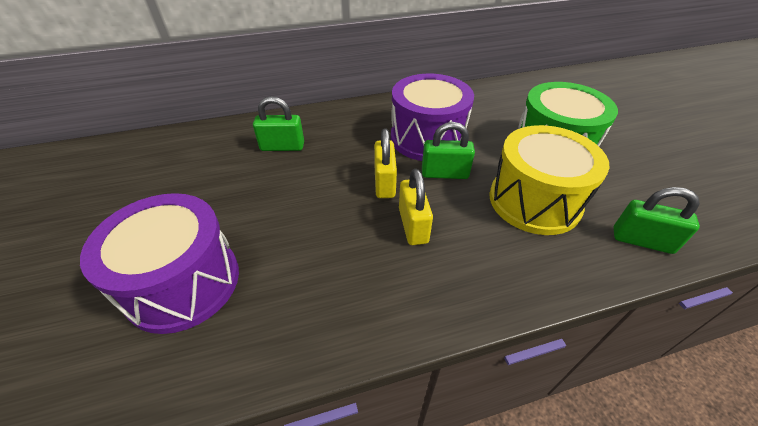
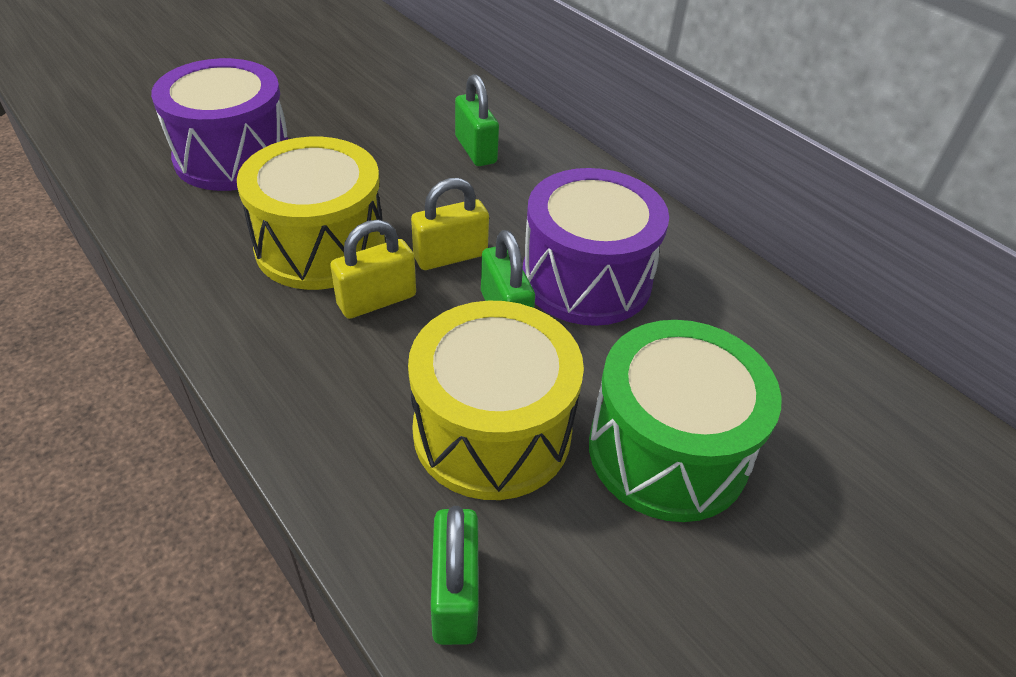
camera: 65 degrees right, 0 degrees up
none -> yellow drum [237,137,385,290]

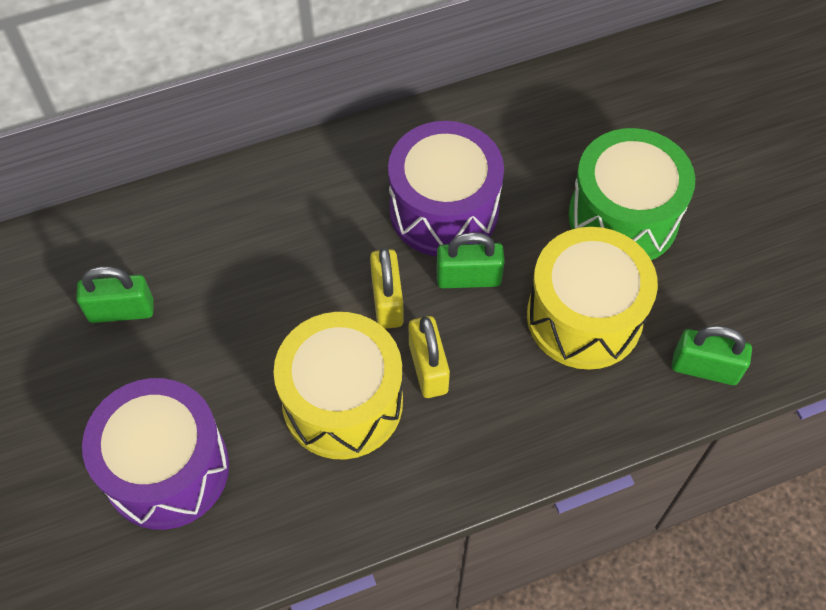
camera: 70 degrees left, 15 degrees up
green padlock [455,74,499,166] -> green padlock moved to [76,266,154,323]

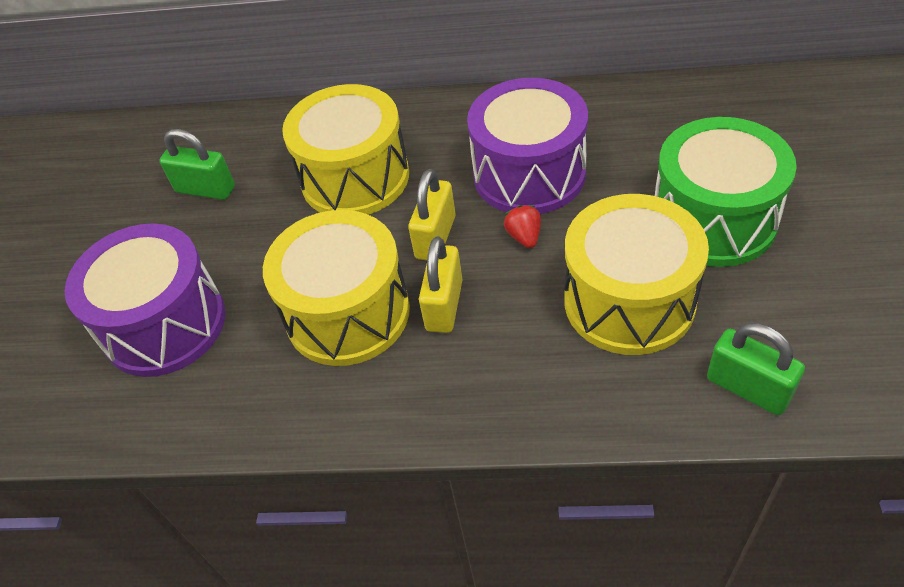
camera: 30 degrees right, 10 degrees down
green padlock [436,232,505,288] -> red strawberry [504,205,541,248]
none -> yellow drum [282,84,409,215]

